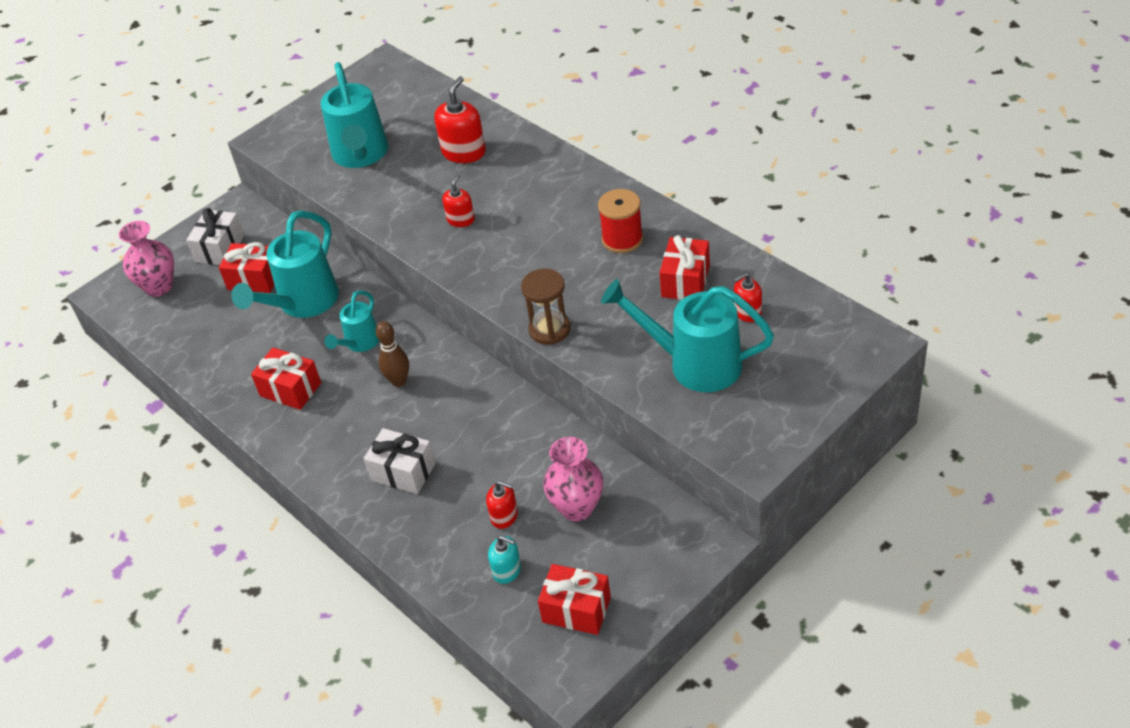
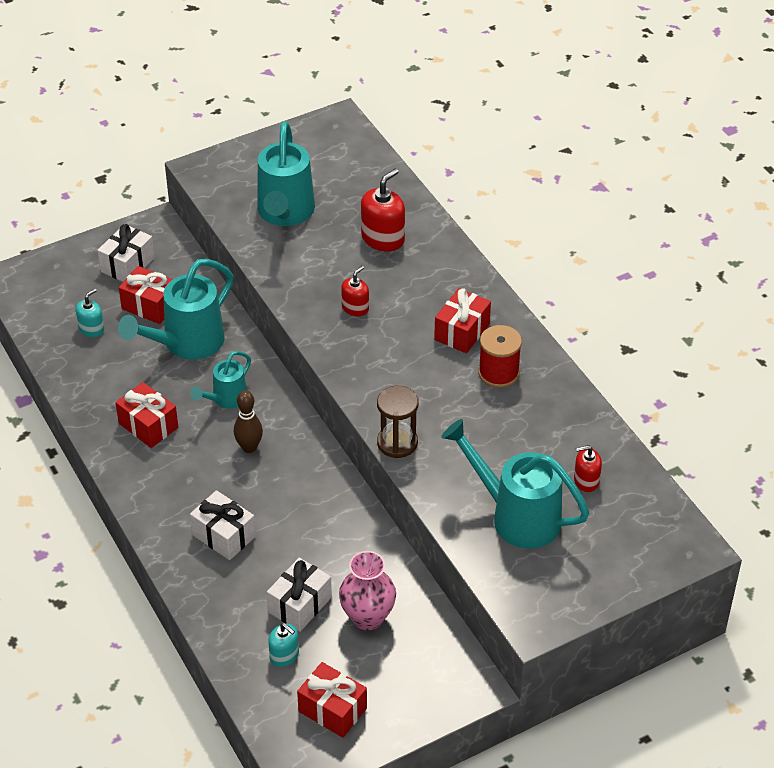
camera: 10 degrees right, 0 degrees up
pink vase [119,221,174,297] -> none
red soap dispenser [486,481,518,529] -> white gift [267,558,332,632]
red gift [660,235,710,300] -> red gift moved to [434,288,491,353]
none -> turquoise soap dispenser [76,289,104,337]

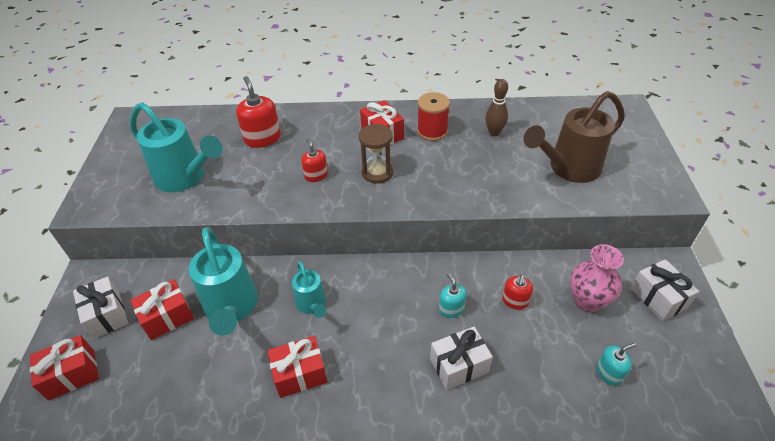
camera: 60 degrees left, 0 degrees up
turquoise soap dispenser [76,289,104,337] -> turquoise soap dispenser moved to [439,273,467,318]
brown bowling pin [234,390,263,453] -> brown bowling pin moved to [485,79,508,136]
white gift [267,558,332,632] -> white gift moved to [631,259,700,321]
red gift [297,662,367,738] -> red gift moved to [30,335,99,400]
brown hourglass [377,386,419,458] -> brown hourglass moved to [359,124,393,184]
turquoise watering can [441,419,590,548] -> brown watering can [524,91,624,183]
red soap dispenser [574,445,602,492] -> red soap dispenser moved to [502,274,533,310]

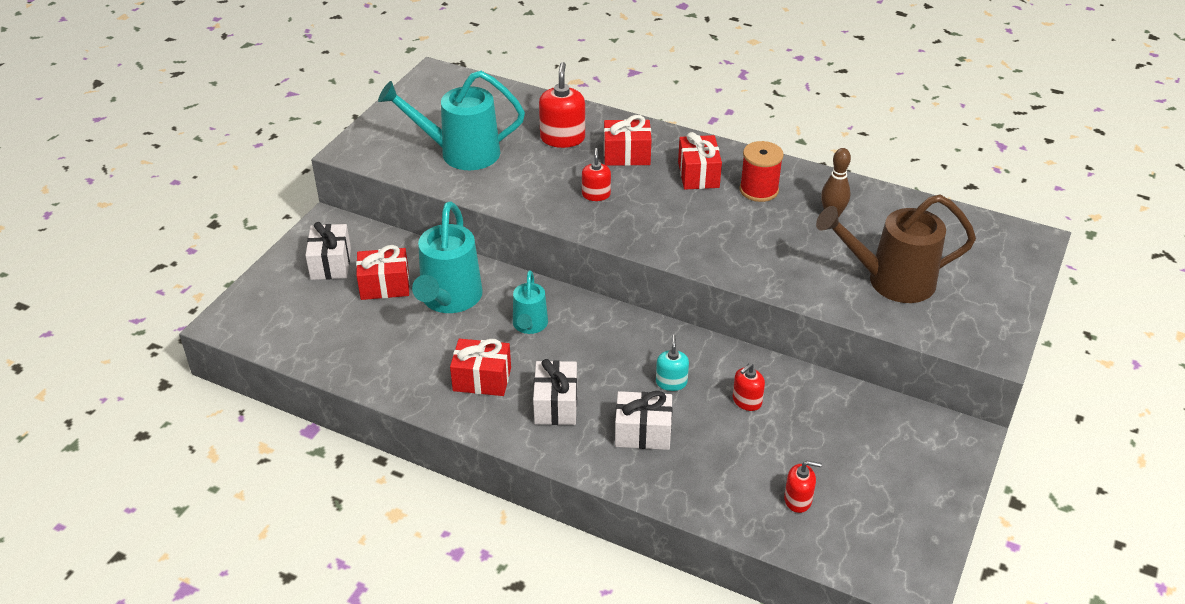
camera: 25 degrees right, 5 degrees down
red gift [30,335,99,400] -> red gift moved to [604,115,651,166]
turquoise watering can [130,102,223,192] -> turquoise watering can turned 120 degrees clockwise [378,71,525,170]
brown hourglass [359,124,393,184] -> none
pink vase [570,244,624,313] -> none
turquoise soap dispenser [597,343,637,386] -> red soap dispenser [784,461,822,513]
white gift [631,259,700,321] -> white gift moved to [533,359,577,425]

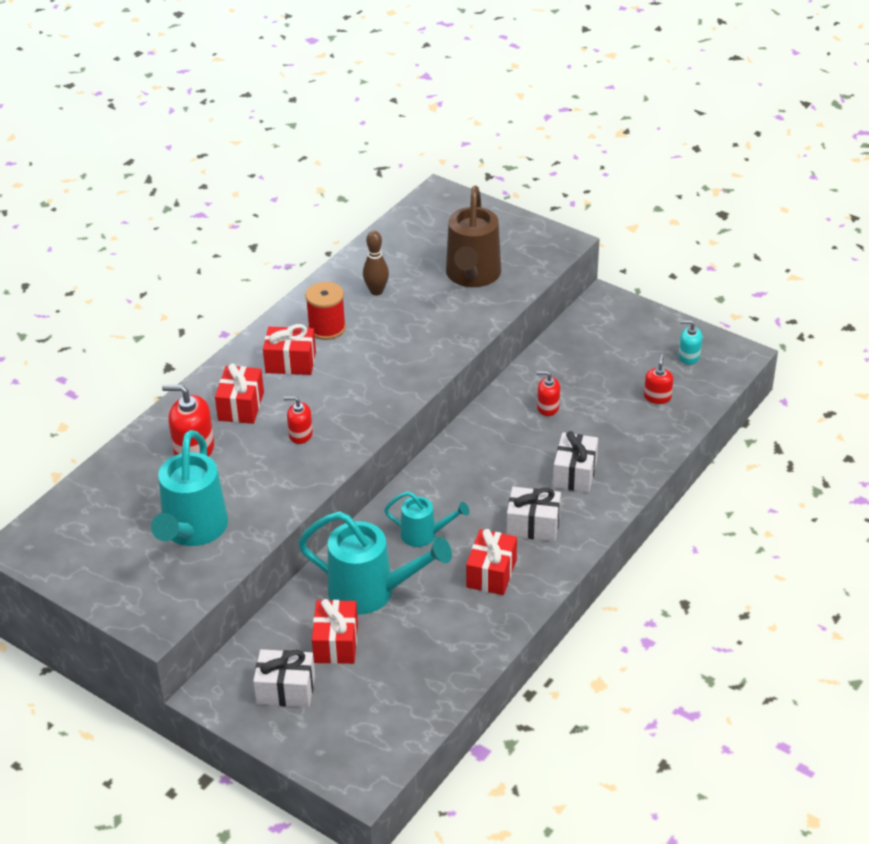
camera: 80 degrees left, 0 degrees up
turquoise soap dispenser [656,335,689,391] -> turquoise soap dispenser moved to [679,320,702,365]
red soap dispenser [733,363,765,411] -> red soap dispenser turned 135 degrees clockwise [536,371,560,416]

